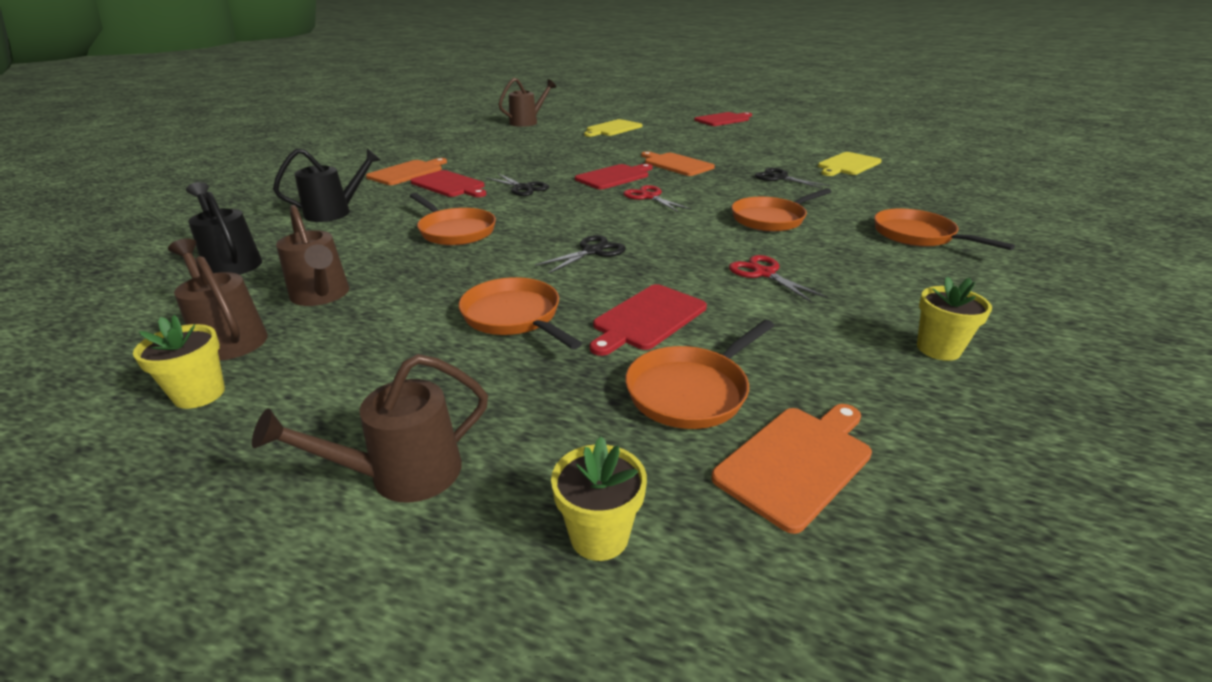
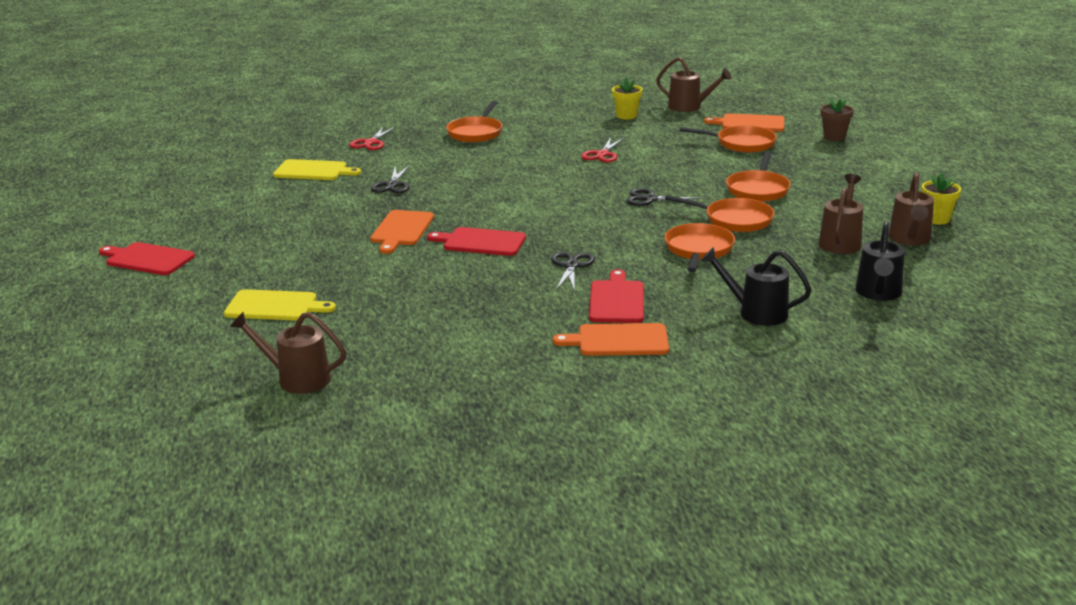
camera: 125 degrees left, 5 degrees down
brown watering can [252,354,488,503] -> brown watering can moved to [656,57,732,112]
yellow flower pot [551,437,647,561] -> brown flower pot [821,98,854,141]
red cutting board [590,284,707,356] -> none
red scissors [623,185,691,212] -> red scissors moved to [349,126,396,150]
orange pan [731,188,832,232] -> orange pan moved to [665,195,774,232]

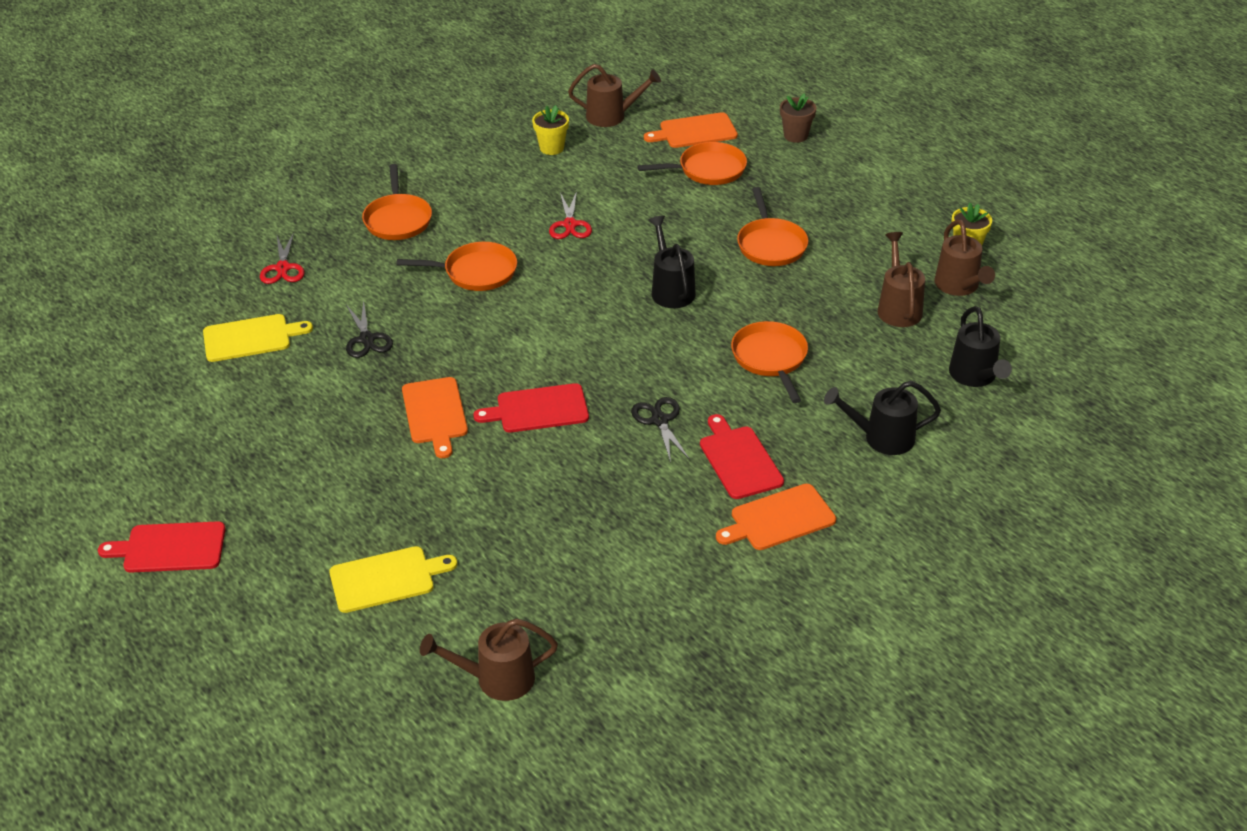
camera: 25 degrees left, 15 degrees up
black scissors [627,188,702,206] -> black watering can [648,216,696,308]
orange pan [665,195,774,232] -> orange pan moved to [396,242,517,291]

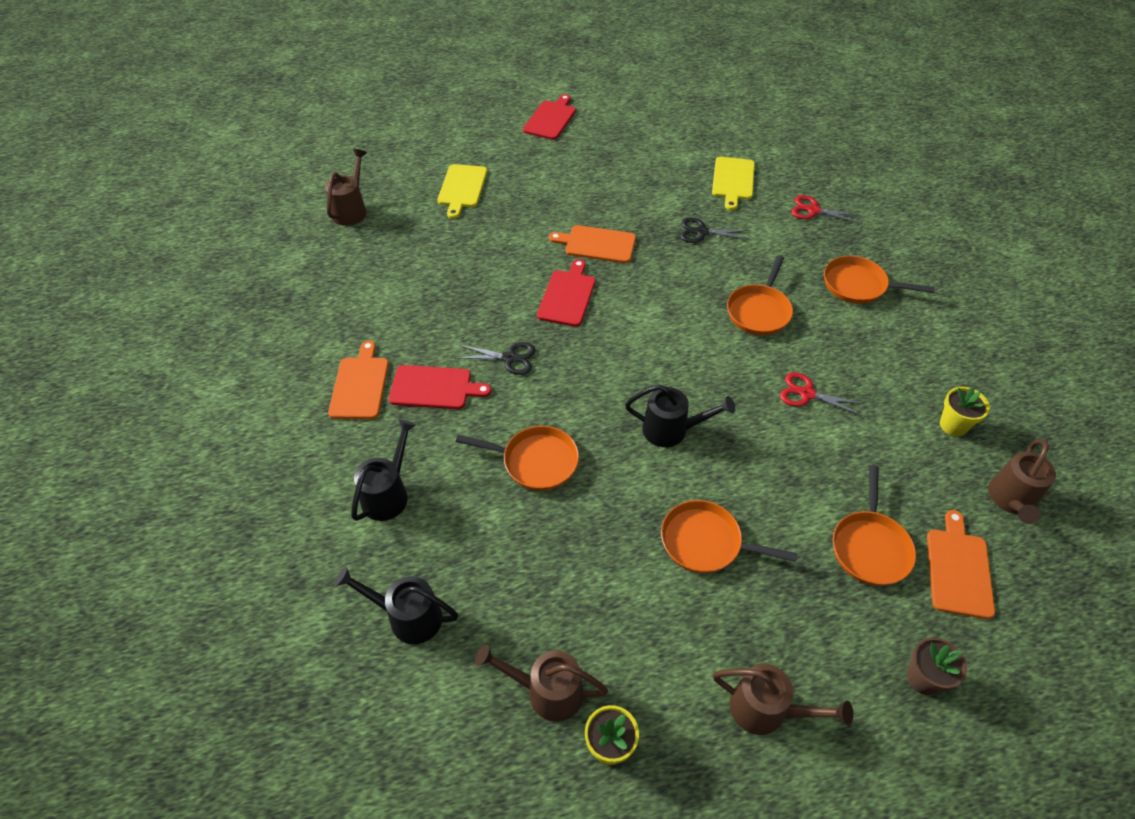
camera: 115 degrees right, 10 degrees up
brown watering can [878,232,925,327] -> brown watering can moved to [713,664,853,735]

